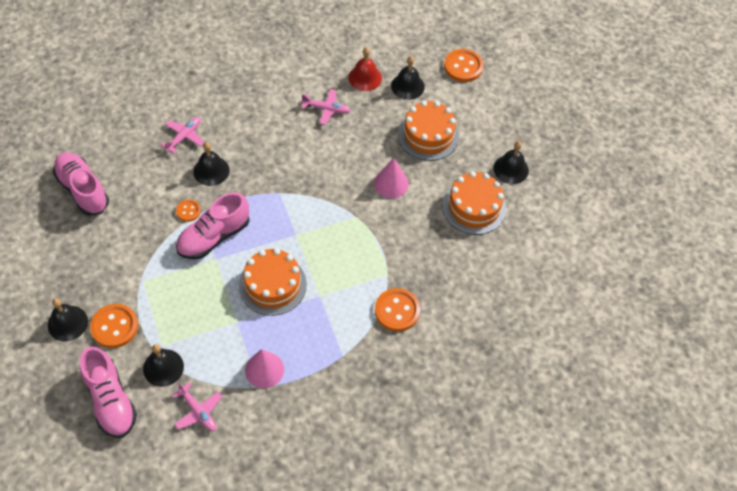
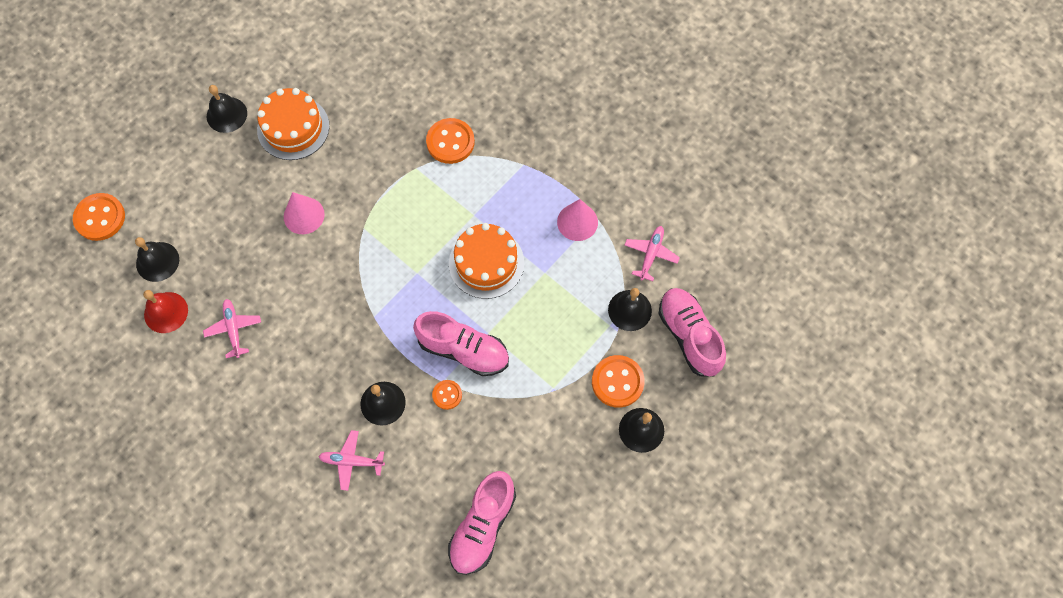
camera: 115 degrees left, 10 degrees up
pink shoe [80,347,137,438] -> pink shoe turned 60 degrees counterclockwise [659,288,726,377]
orange cake [398,101,459,161] -> none

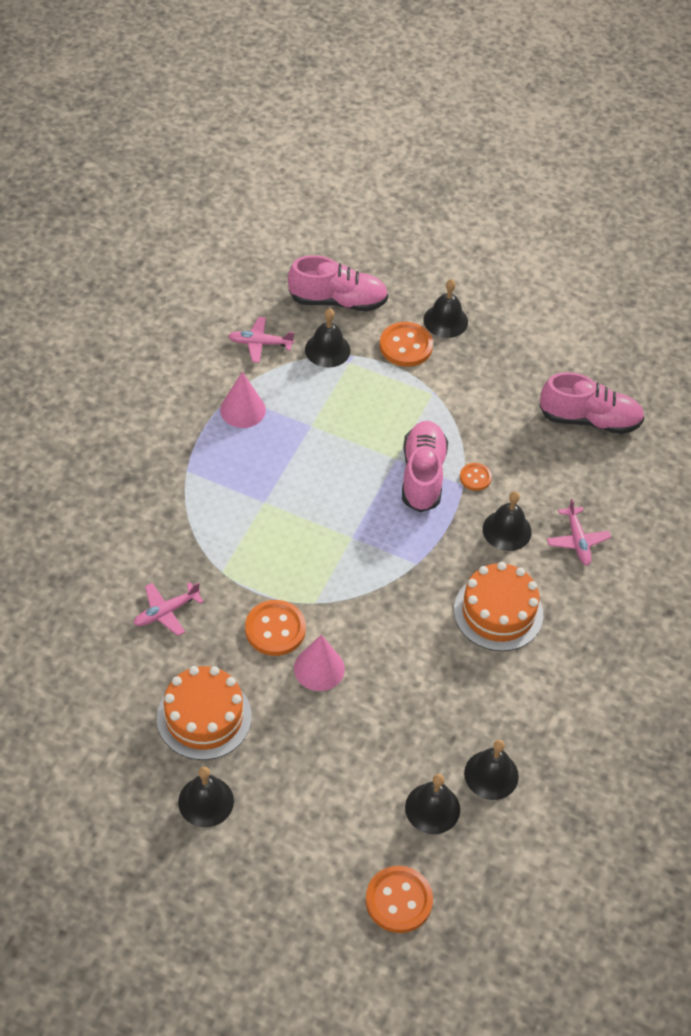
camera: 110 degrees left, 15 degrees down
red bell [143,290,188,333] -> black bell [464,740,519,800]
pink plane [203,299,261,358] -> pink plane moved to [134,582,204,636]
orange button [426,118,475,164] -> orange button moved to [245,600,306,656]
orange cake [449,223,524,299] -> orange cake moved to [454,562,543,651]
pink shoe [659,288,726,377] -> pink shoe turned 135 degrees counterclockwise [288,255,388,312]

